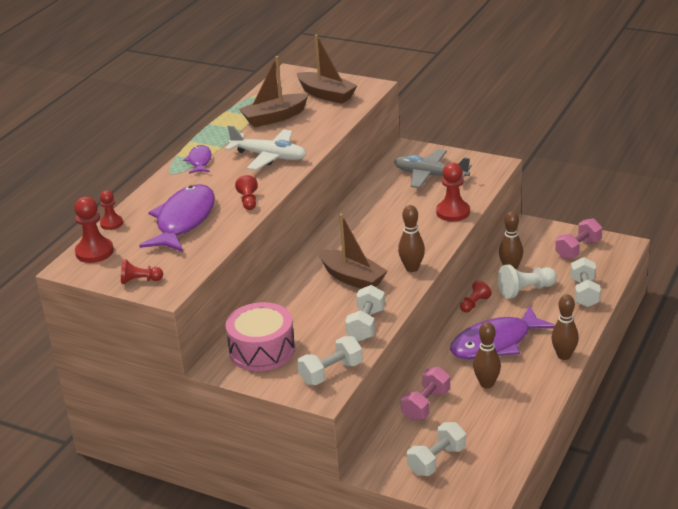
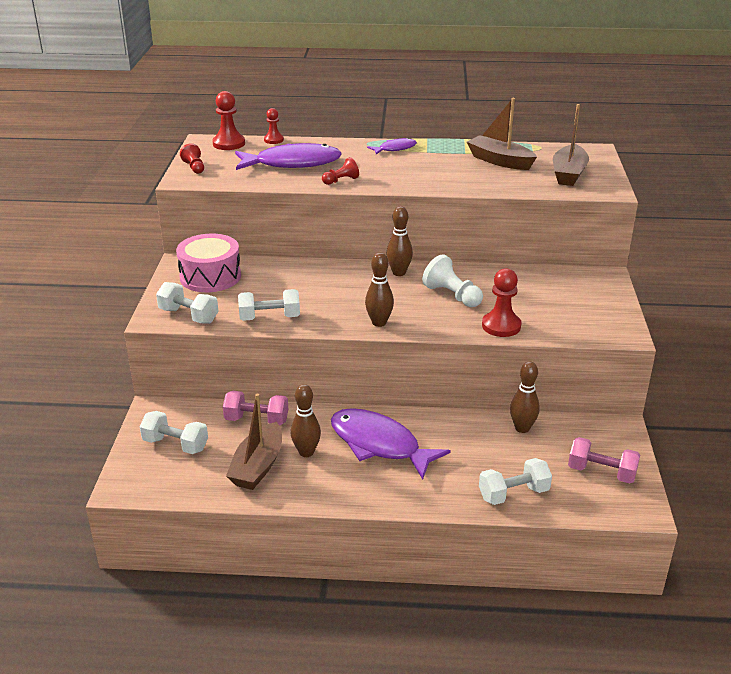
camera: 65 degrees right, 0 degrees up
white plane [225,125,306,170] -> none
brown boat [318,214,387,289] -> brown boat moved to [226,394,282,490]
grey plane [394,149,472,188] -> none
red pawn [460,281,492,312] -> none
white pawn [498,265,557,299] -> white pawn moved to [422,254,483,307]
brown bowling pin [551,294,579,360] -> brown bowling pin moved to [386,206,413,276]

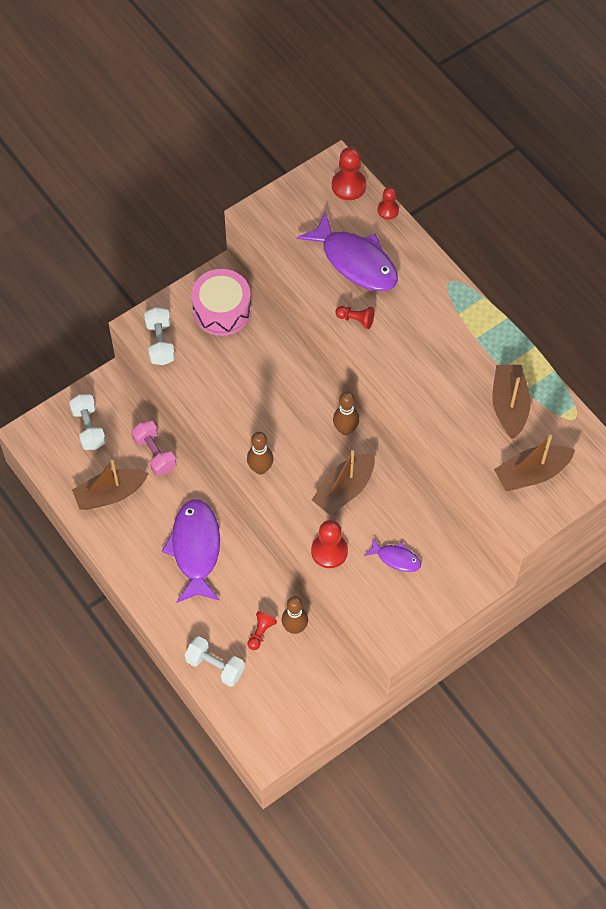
camera: 50 degrees right, 30 degrees up
red pawn [180,143,204,174] -> red pawn moved to [247,611,277,650]
white dumbbell [238,289,300,321] -> none
brown bowling pin [291,384,321,457] -> none
purple fish [367,138,417,154] -> purple fish moved to [364,538,421,572]
white pawn [422,254,483,307] -> brown boat [312,450,375,515]
pink dumbbell [568,437,640,484] -> none

